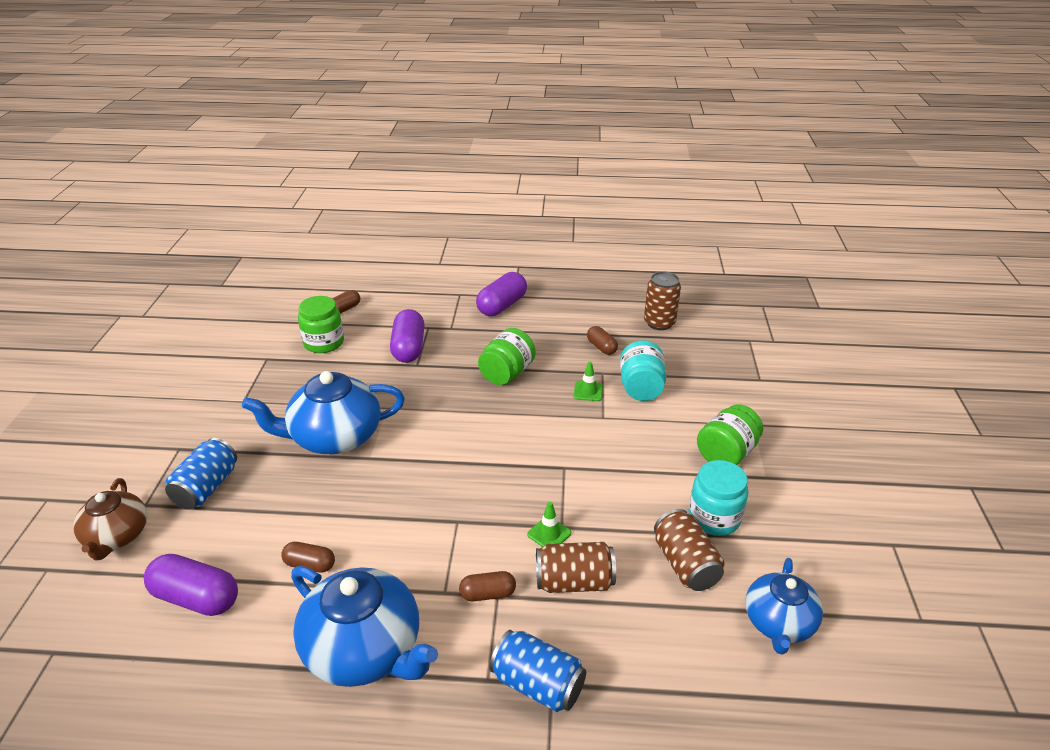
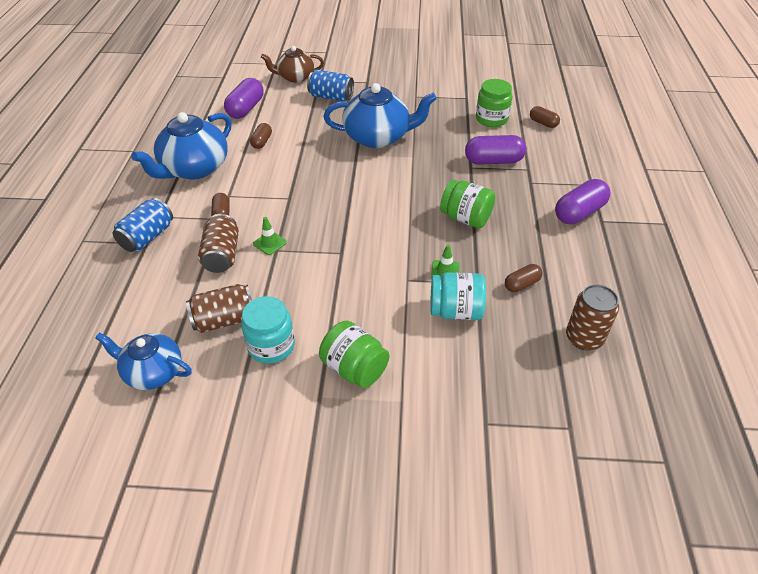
camera: 90 degrees right, 10 degrees up
blue teapot [242,371,405,454] -> blue teapot turned 105 degrees clockwise [324,83,437,148]
purple capsule [476,272,527,316] -> purple capsule turned 75 degrees counterclockwise [555,179,611,224]

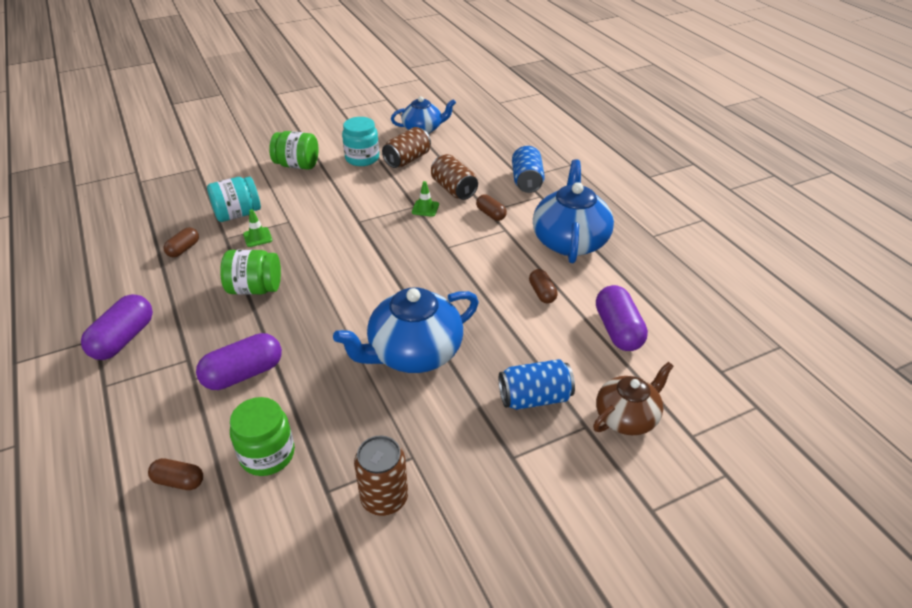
camera: 150 degrees right, 5 degrees down
brown can [566,284,619,350] -> brown can moved to [354,436,408,516]

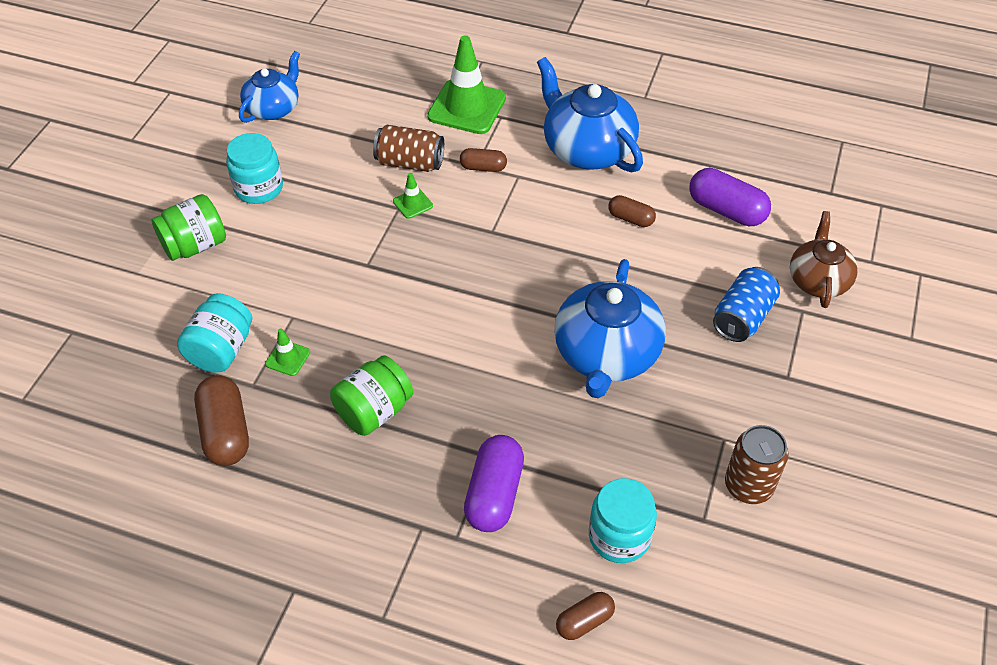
camera: 45 degrees left, 10 degrees up
purple capsule [81,294,153,360] -> none
brown capsule [164,227,199,257] -> brown capsule [194,375,249,466], size x1.73
green jar [230,397,295,476] -> turquoise jar [589,478,657,563]
brown can [382,127,431,168] -> none
blue can [512,146,545,193] -> green traffic cone [427,35,506,134]

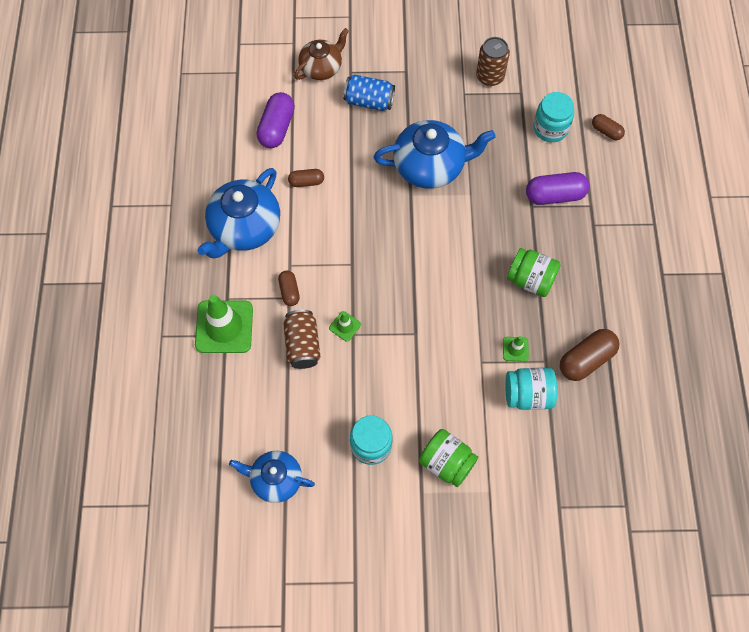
camera: 110 degrees left, 15 degrees up
brown capsule [608,195,656,227] -> brown capsule turned 75 degrees clockwise [288,169,324,187]
brown teapot [790,211,858,308] -> brown teapot turned 150 degrees clockwise [294,28,349,80]

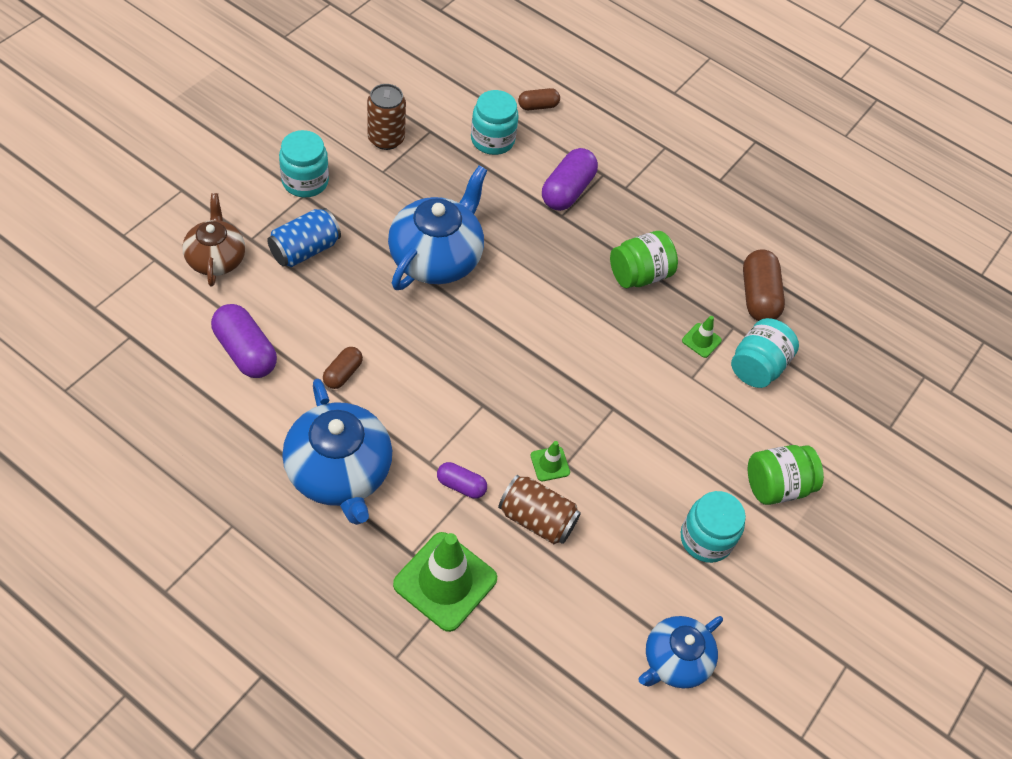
camera: 60 degrees left, 10 degrees down
brown capsule [278,271,300,306] -> purple capsule [437,462,487,499]
none -> turquoise jar [279,130,329,197]

